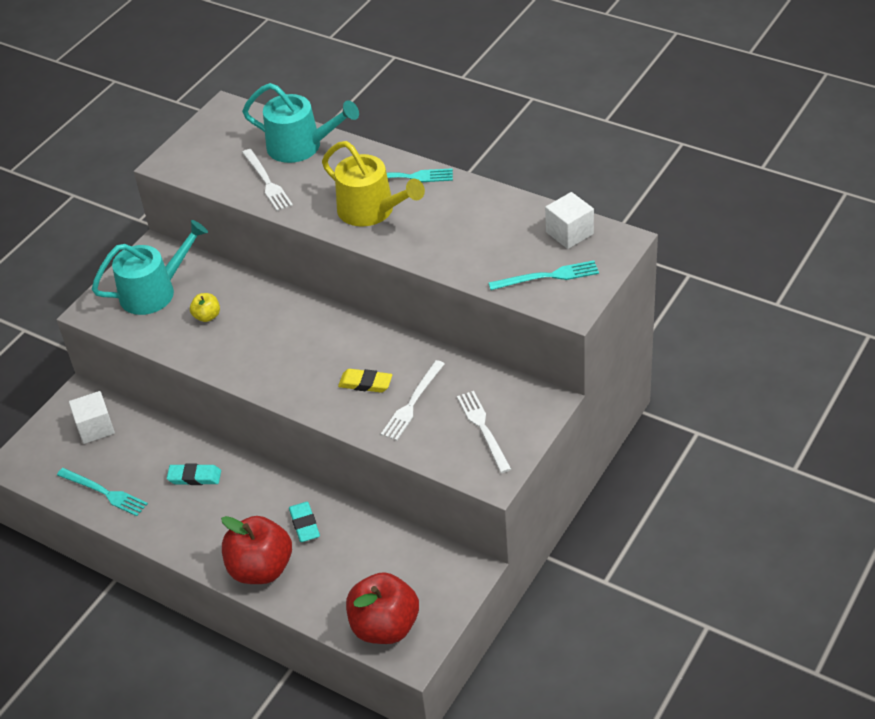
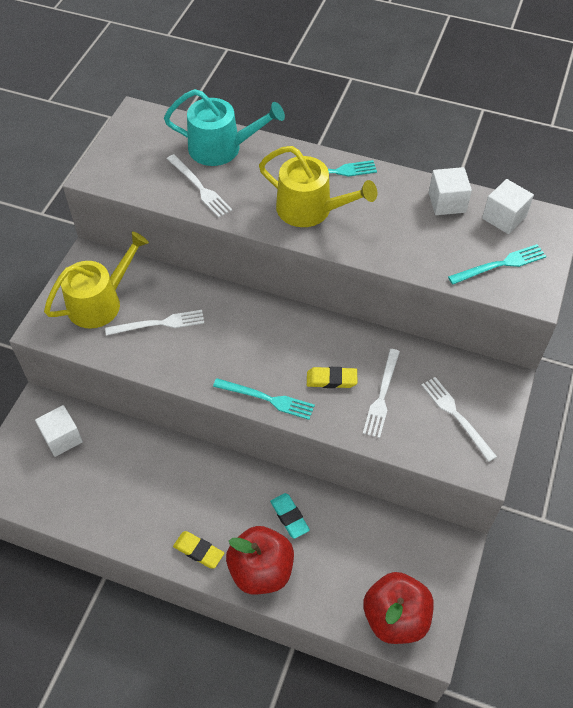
camera: 15 degrees left, 10 degrees up
turquoise fork [57,468,148,516] -> turquoise fork moved to [213,378,315,420]
turquoise watering can [92,220,208,315] -> yellow watering can [44,232,149,329]
turquoise eraser [167,464,221,485] -> none
yellow apple [190,293,220,322] -> white fork [105,310,204,336]
none -> yellow eraser [173,531,224,569]
none -> white cube [429,167,472,215]

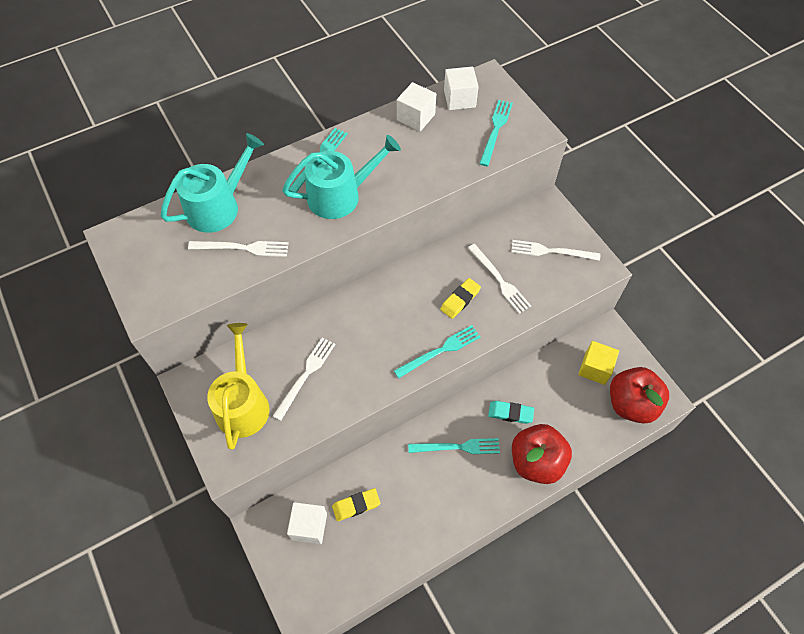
camera: 50 degrees left, 5 degrees up
yellow eraser [173,531,224,569] -> yellow eraser moved to [332,488,381,521]
yellow watering can [259,146,377,227] -> turquoise watering can [282,135,401,219]
none -> turquoise fork [408,438,500,454]
none -> yellow cube [578,341,619,385]

